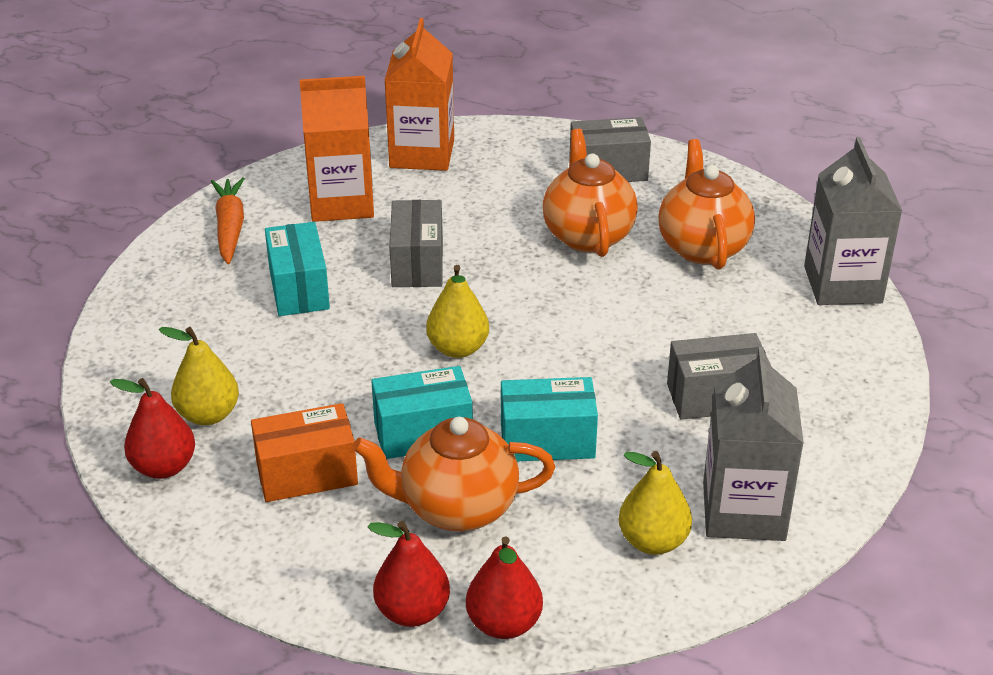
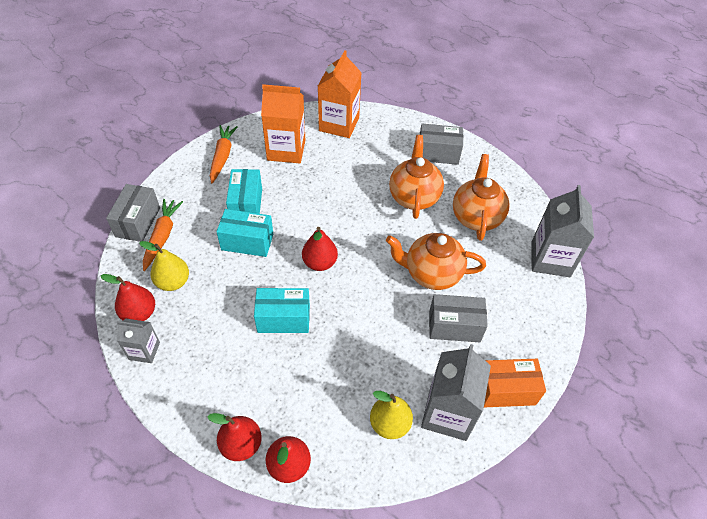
camera: 10 degrees right, 15 degrees up
orange box [251,403,358,502] -> orange box moved to [484,359,546,407]
orange teapot [353,417,555,531] -> orange teapot moved to [386,233,486,290]
grey box [389,200,443,287] -> grey box moved to [106,184,160,242]
yellow pear [426,265,489,358] -> red pear [302,227,338,271]
turquoise box [501,377,598,461] -> turquoise box moved to [216,209,273,257]
none -> grey carton [117,319,160,363]
none -> orange carrot [143,199,183,271]

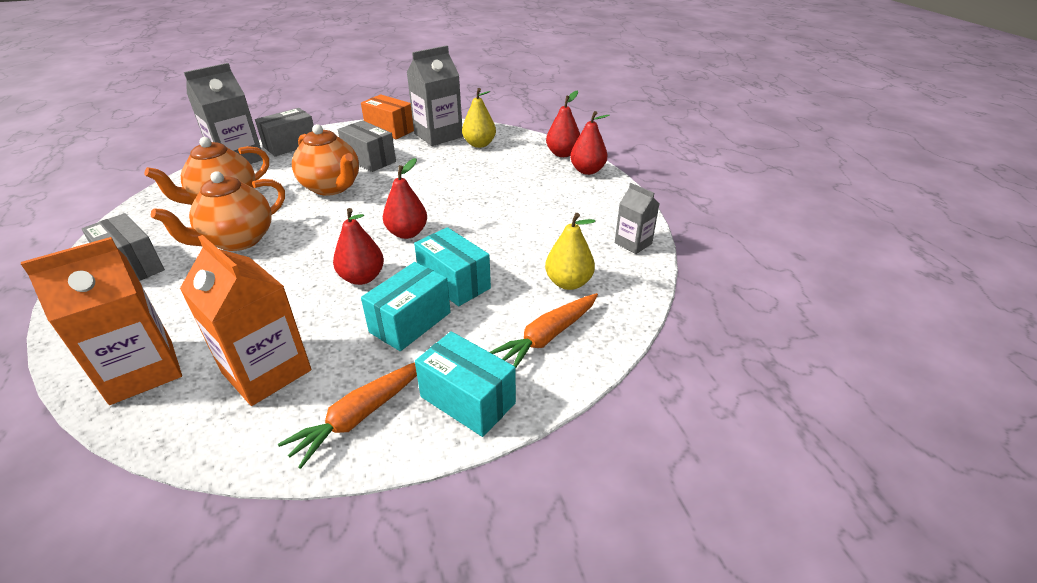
camera: 140 degrees left, 15 degrees down
red pear [101,274,155,321] -> red pear moved to [333,208,384,285]
grey box [106,184,160,242] -> grey box moved to [255,108,314,156]
turquoise box [254,288,310,333] -> turquoise box moved to [415,331,516,437]

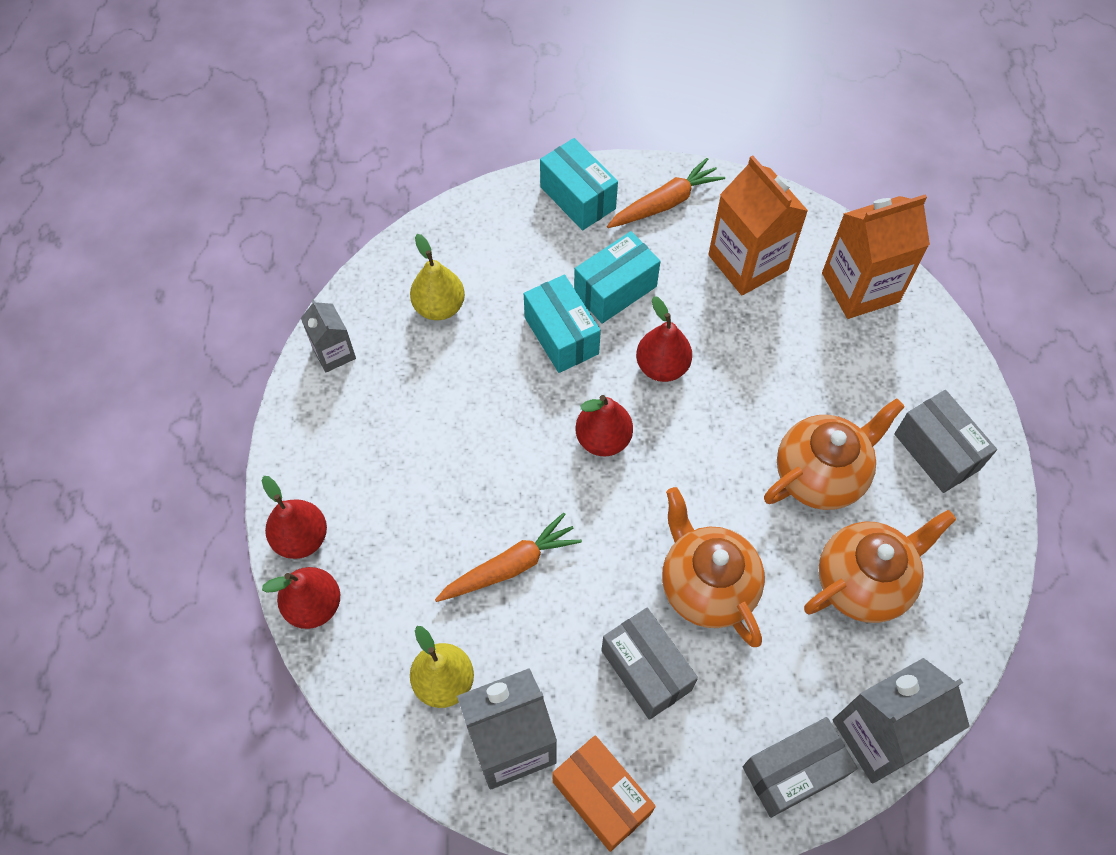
camera: 165 degrees left, 25 degrees up
orange carrot [490,293,598,367] -> orange carrot moved to [435,513,582,602]

